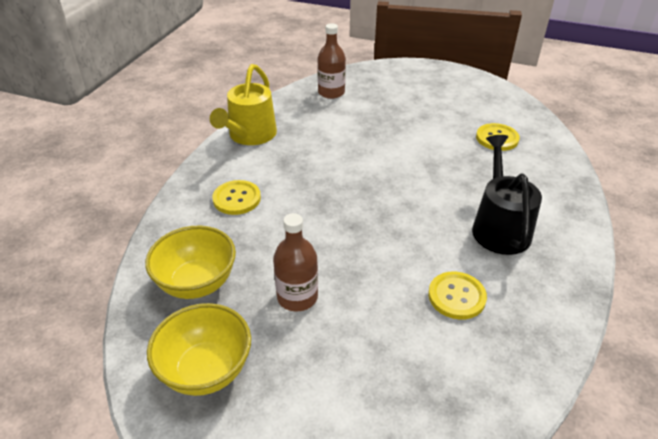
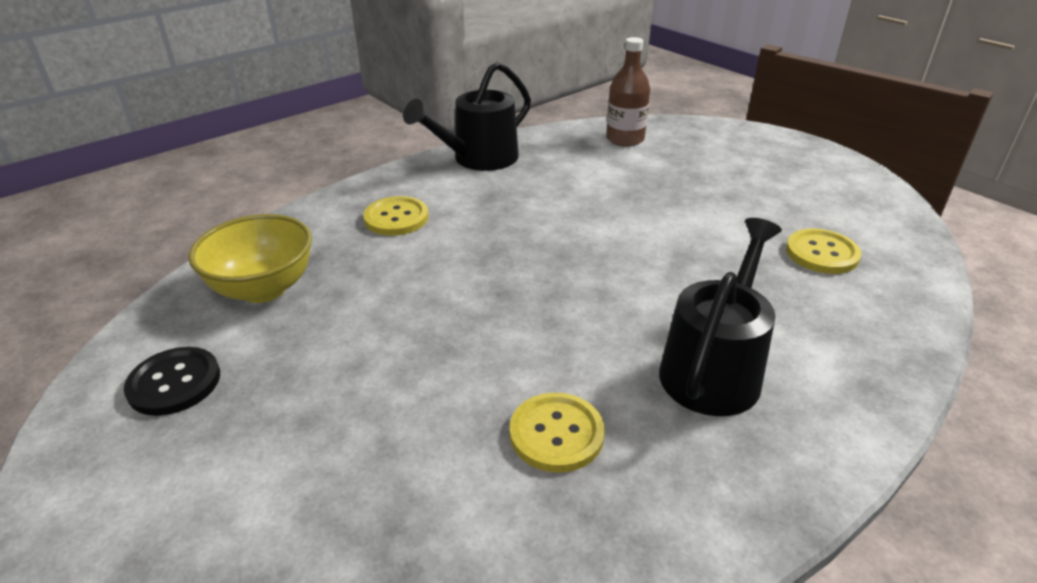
camera: 30 degrees right, 5 degrees down
yellow bowl [147,303,251,396] -> black button [124,347,220,416]
yellow watering can [210,64,277,145] -> black watering can [403,62,531,171]
brown bottle [273,213,318,311] -> none

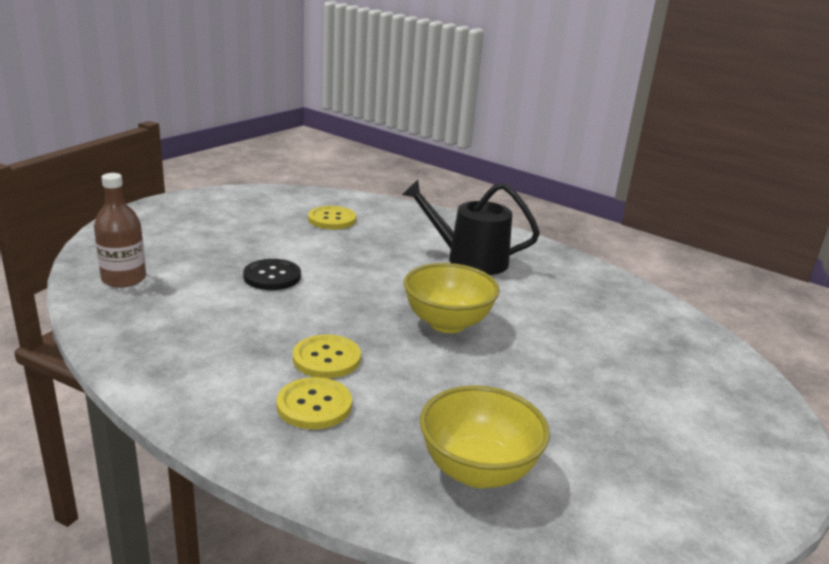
camera: 105 degrees left, 10 degrees down
black button [124,347,220,416] -> black button moved to [243,259,301,290]
black watering can [403,62,531,171] -> none
yellow button [510,393,605,472] -> yellow button moved to [293,335,361,378]
none -> yellow bowl [404,263,500,333]

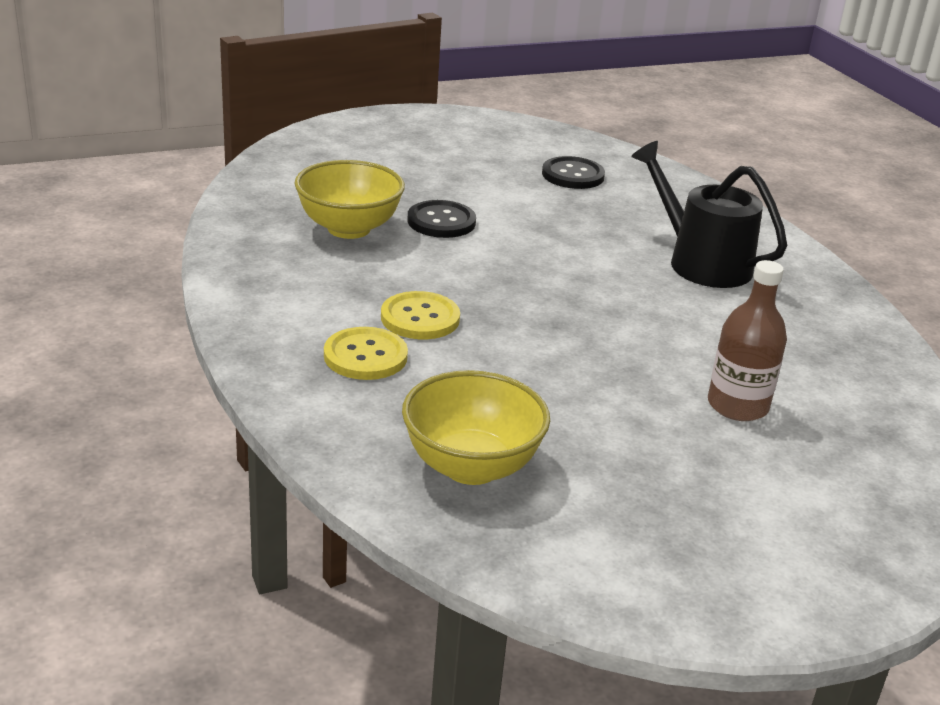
camera: 30 degrees right, 5 degrees up
brown bottle [94,173,146,288] -> brown bottle moved to [708,260,787,421]
yellow button [308,206,356,229] -> black button [542,156,605,189]
yellow bowl [404,263,500,333] -> yellow bowl moved to [294,160,405,239]

